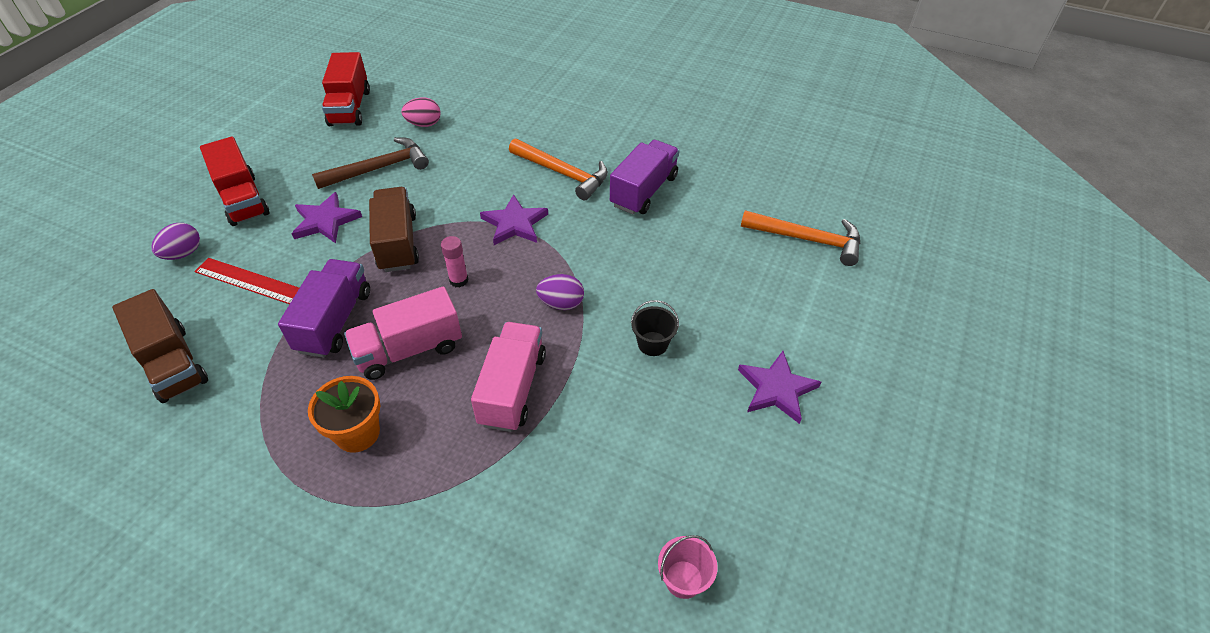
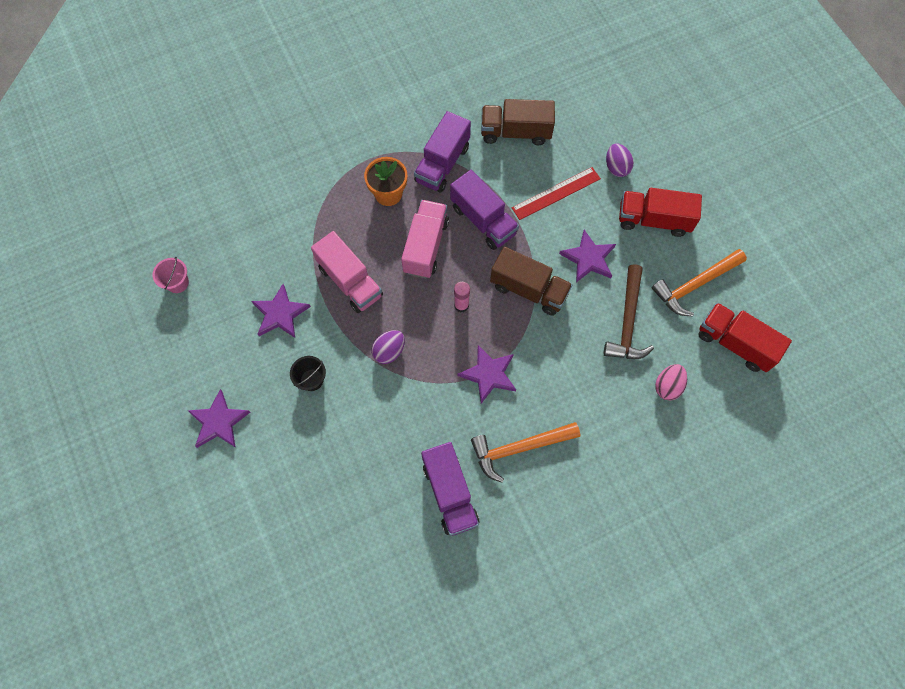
camera: 130 degrees right, 20 degrees up
orange hammer [741,210,861,266] -> orange hammer moved to [652,249,747,316]
none -> purple star [251,284,311,338]
none -> purple truck [414,111,471,192]

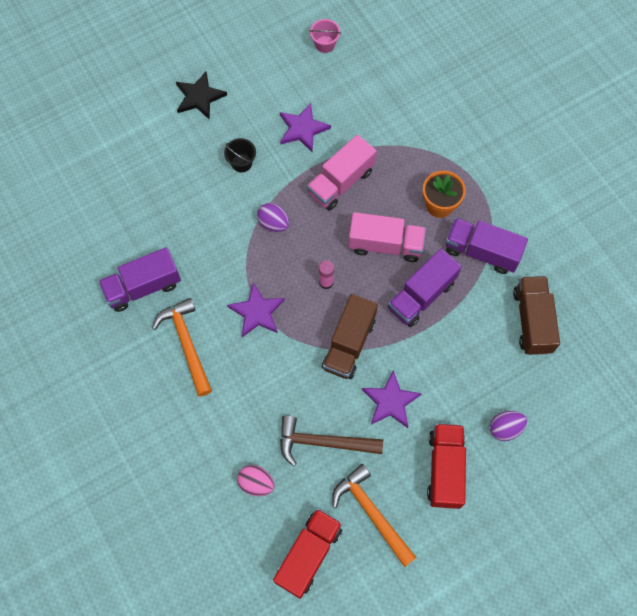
camera: 85 degrees right, 0 degrees up
purple star [187,389,250,448] -> black star [176,72,227,120]
red ruler [512,167,601,220] -> none

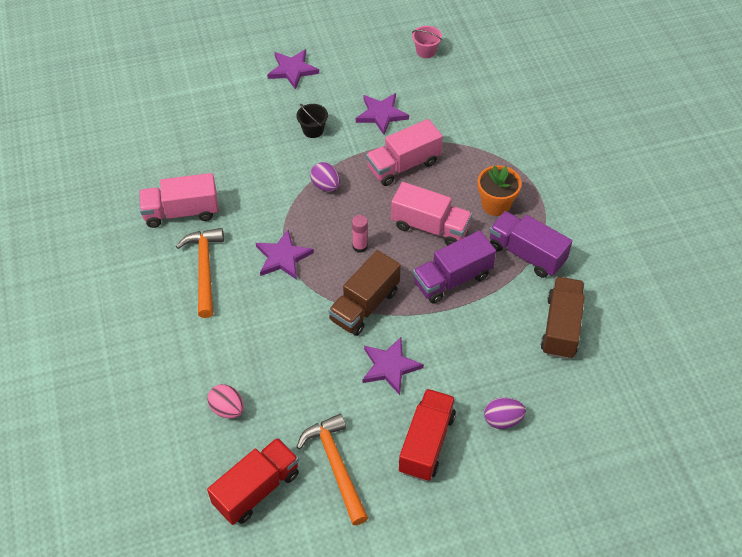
camera: 15 degrees right, 15 degrees down
purple truck [98,247,181,312] -> pink truck [139,173,219,228]
black star [176,72,227,120] -> purple star [267,49,319,90]
brown hammer [280,416,383,466] -> none

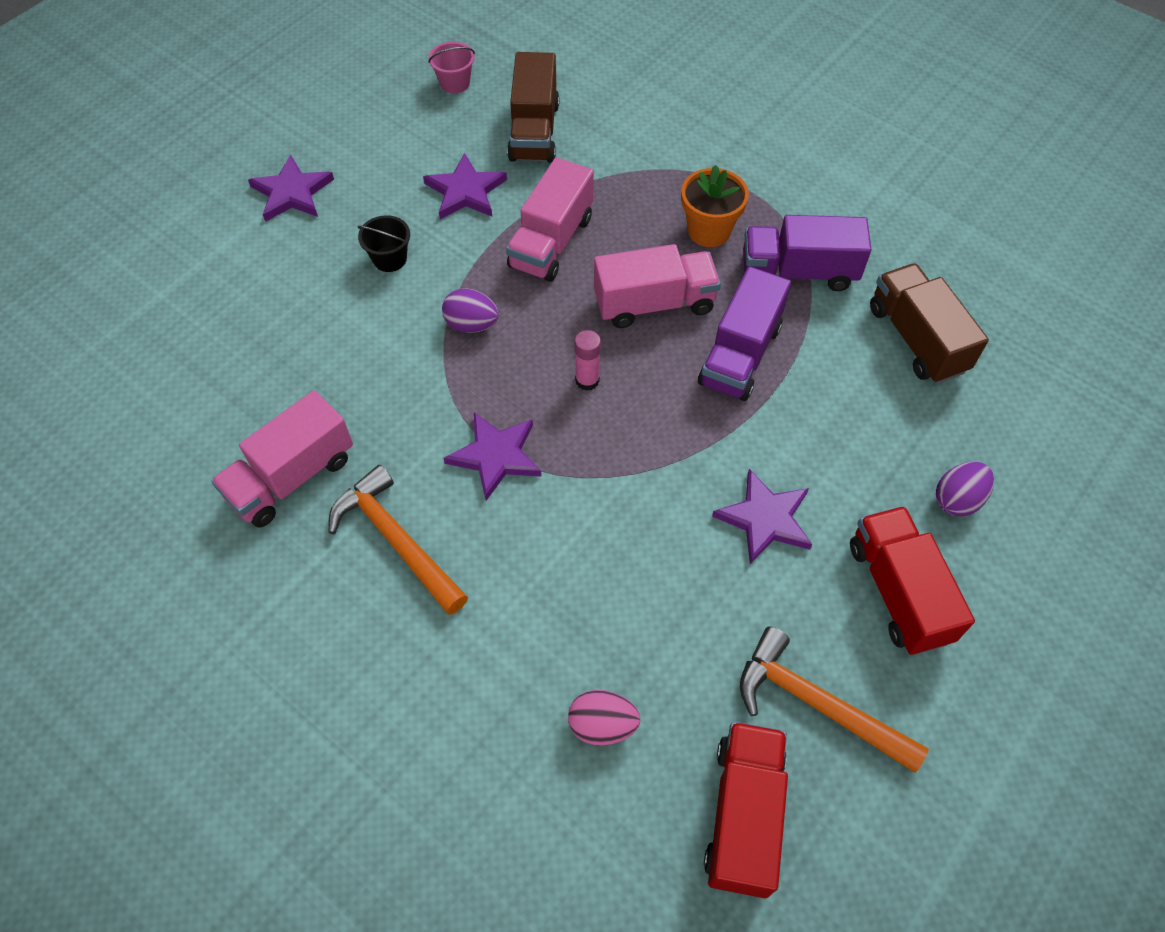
camera: 35 degrees left, 5 degrees up
brown truck [329,250,401,336] -> brown truck moved to [507,52,559,163]

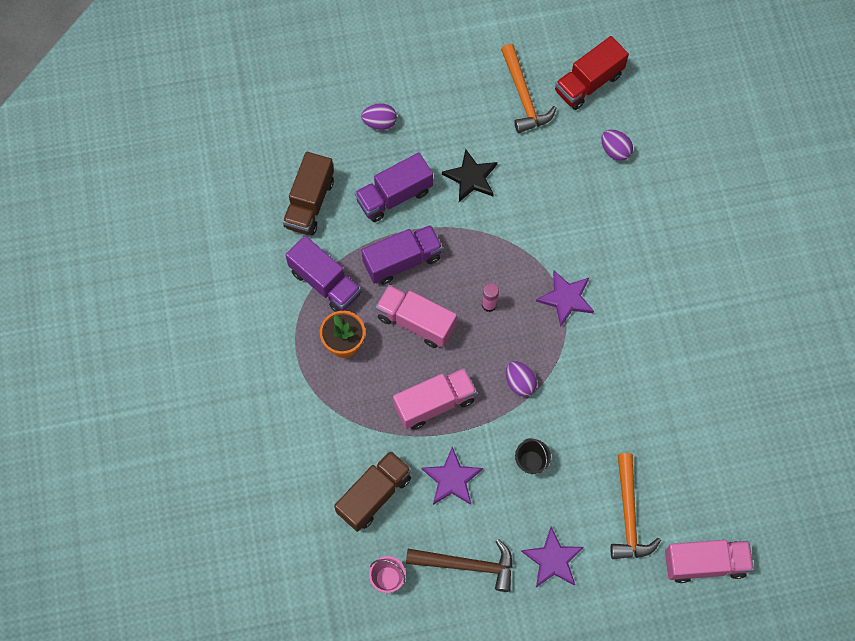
camera: 140 degrees left, 10 degrees up
pink truck [211,391,353,527] -> pink truck moved to [665,540,754,583]
orange hammer [329,465,468,615] -> orange hammer moved to [610,453,661,559]
pink egg [568,690,640,745] -> purple egg [601,130,633,161]
purple star [712,469,812,564] -> black star [442,149,497,202]
red truck [850,506,975,655] -> none
none -> purple truck [355,153,433,222]
none -> brown hammer [406,539,513,592]

